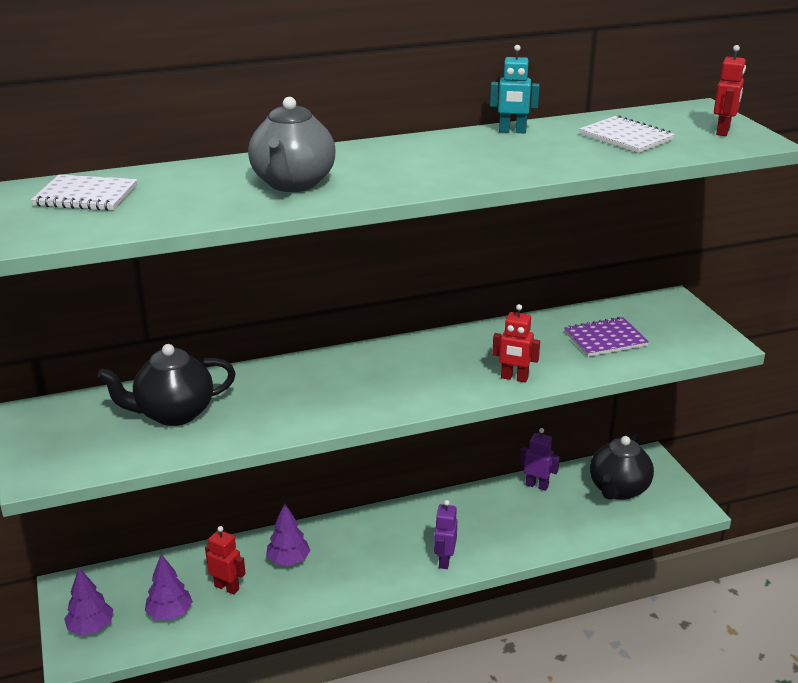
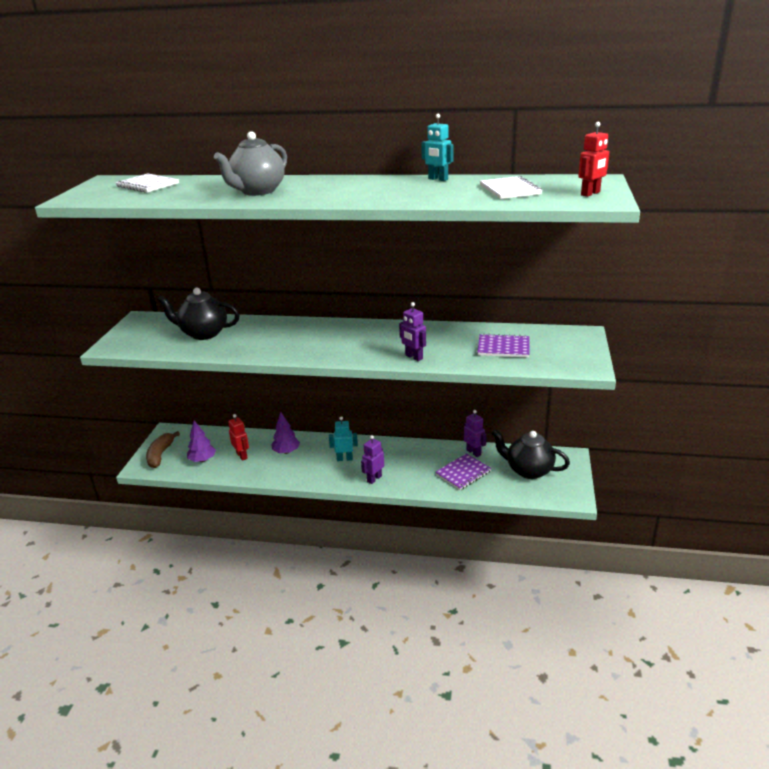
camera: 30 degrees right, 0 degrees up
purple tree [64,568,113,635] -> brown banana [146,431,180,468]
red robot [492,304,540,383] -> purple robot [399,302,426,361]
black teapot [590,434,654,500] -> black teapot turned 60 degrees clockwise [492,429,570,479]
none -> turquoise robot [329,416,358,461]
none -> purple notebook [435,453,492,490]

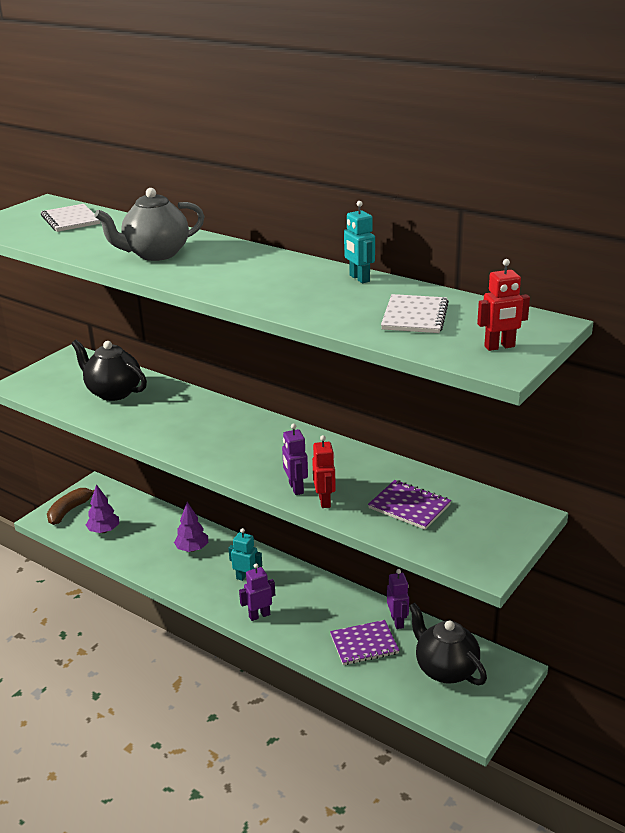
camera: 25 degrees right, 0 degrees up
red robot [228,414,249,461] -> red robot moved to [312,435,336,508]

